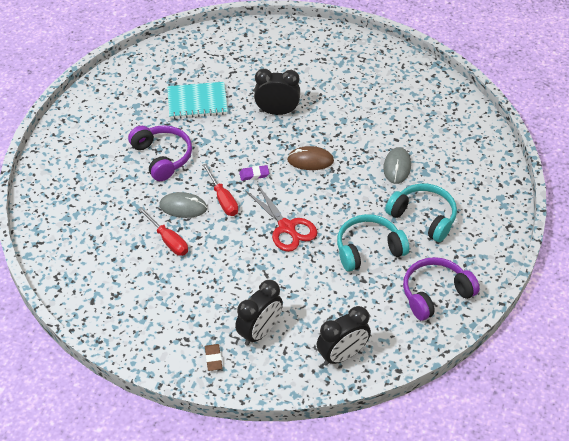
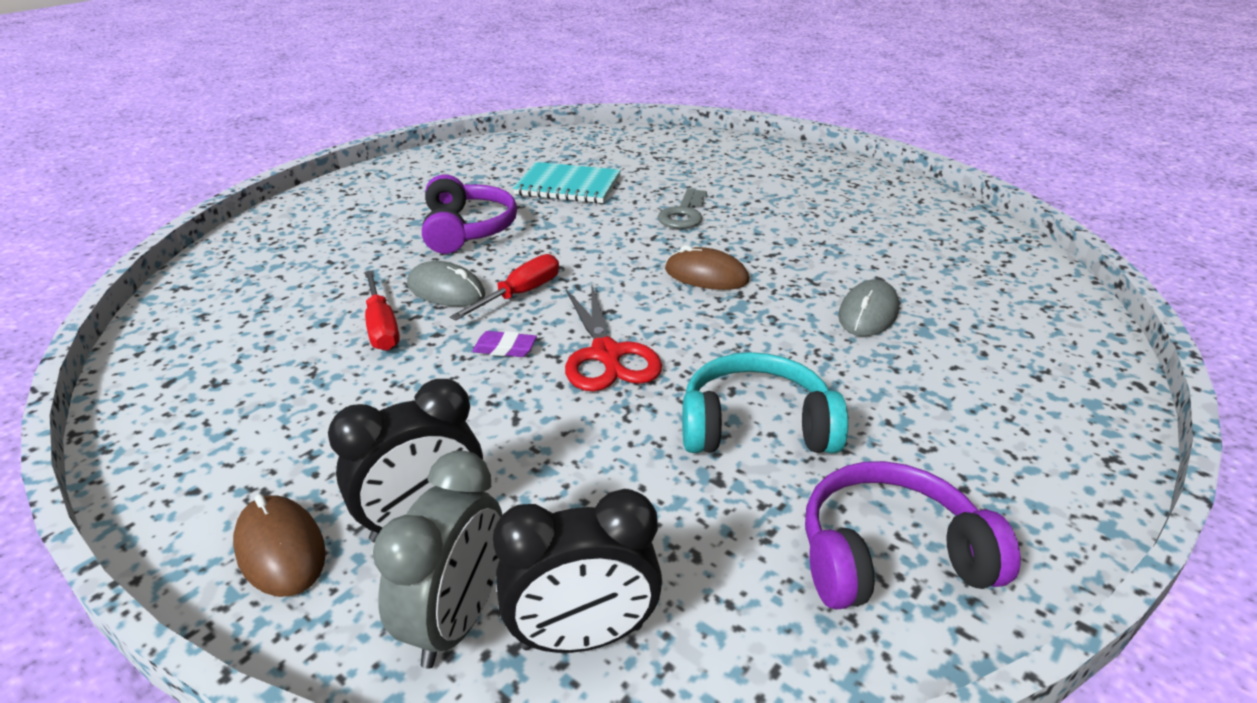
camera: 20 degrees right, 15 degrees down
red screwdriver [202,164,238,216] -> red screwdriver turned 135 degrees counterclockwise [450,254,559,320]
brown eraser [205,344,222,371] -> brown mouse [233,494,326,597]
purple eraser [239,165,269,181] -> purple eraser moved to [472,331,537,357]
black clock [254,69,300,115] -> grey key [658,188,707,229]
turquoise headphones [385,184,457,242] -> none
none -> grey clock [373,450,502,669]

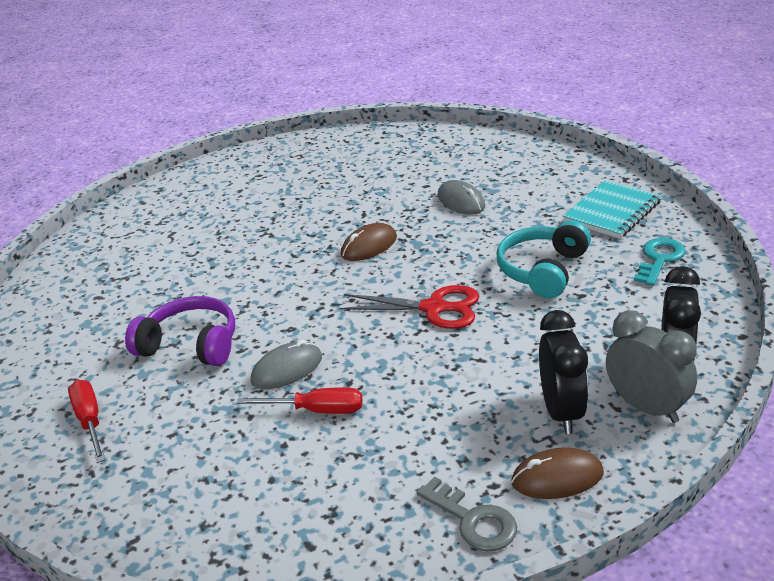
camera: 60 degrees left, 0 degrees up
red screwdriver [450,254,559,320] -> red screwdriver moved to [68,380,105,463]
purple eraser [472,331,537,357] -> none
turquoise notebook [513,162,621,203] -> turquoise notebook moved to [563,180,661,238]
grey key [658,188,707,229] -> grey key moved to [416,476,517,551]
purple headphones [805,461,1021,609] -> turquoise key [634,238,686,286]

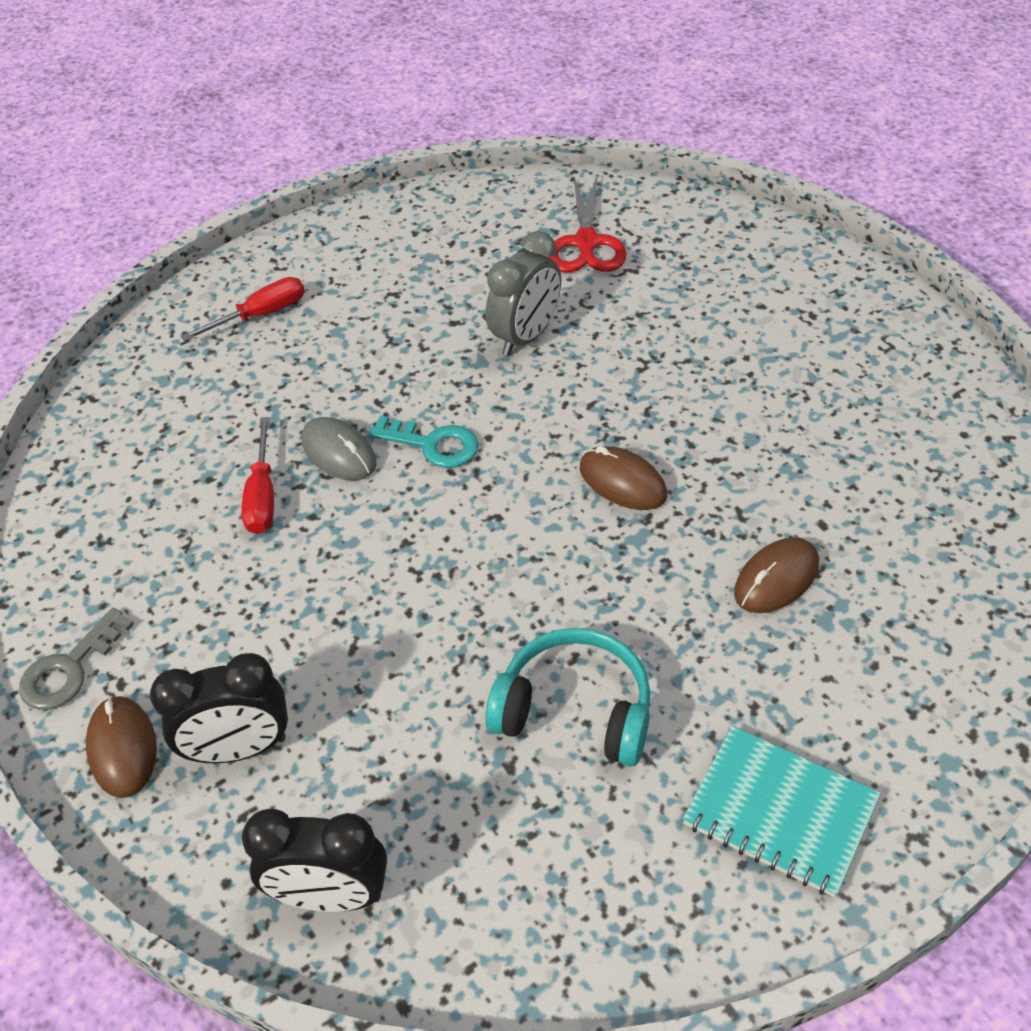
camera: 80 degrees right, 15 degrees up
purple headphones [125,296,235,366] -> none
red scissors [339,285,479,329] -> red scissors moved to [548,176,626,273]
grey mouse [438,180,485,215] -> brown mouse [734,537,819,613]
grey clock [606,310,697,423] -> grey clock moved to [486,231,561,356]
turquoise key [634,238,686,286] -> turquoise key moved to [368,415,479,468]

